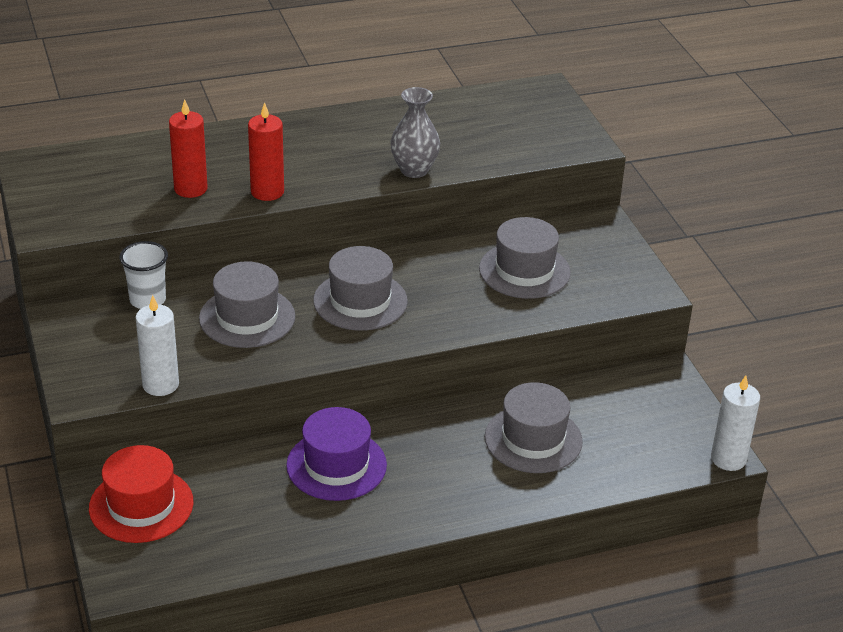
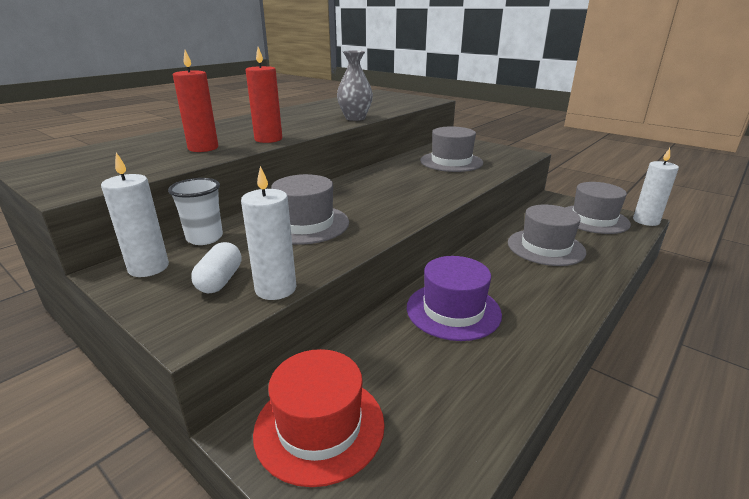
camera: 30 degrees left, 10 degrees down
grey hat [313,246,408,331] -> grey hat moved to [565,182,631,234]
none -> white candle [101,152,169,277]
none -> white capsule [191,242,242,293]

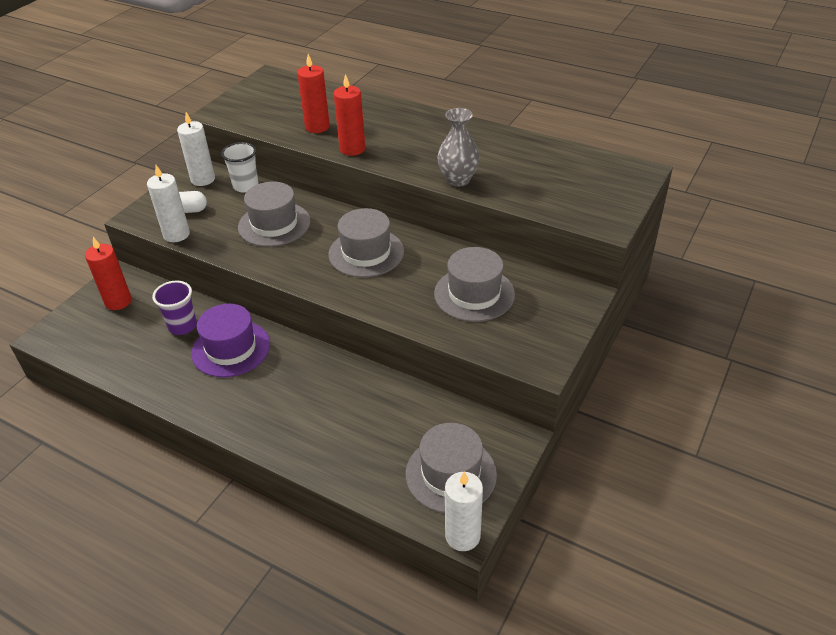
camera: 80 degrees right, 15 degrees up
red hat [253,349,385,487] -> red candle [85,237,132,310]
grey hat [508,204,586,266] -> grey hat moved to [328,208,404,278]
none -> purple cup [152,281,197,335]

